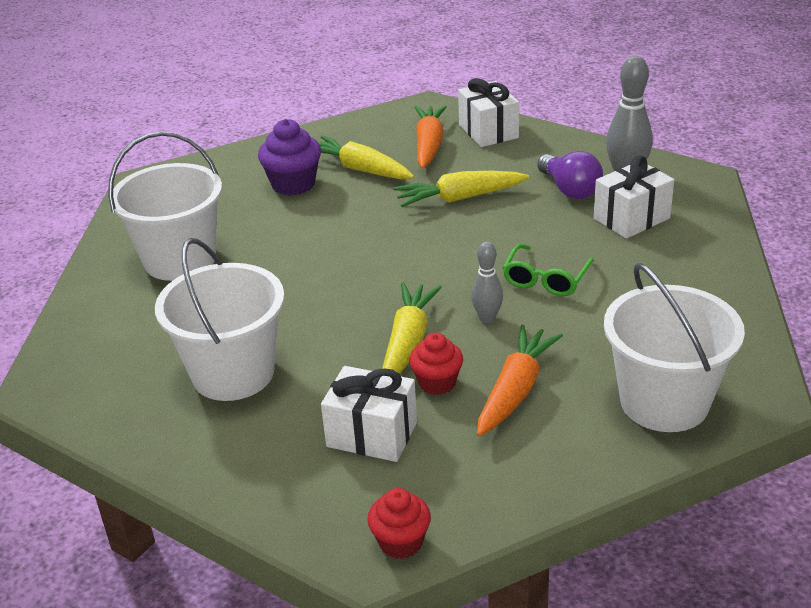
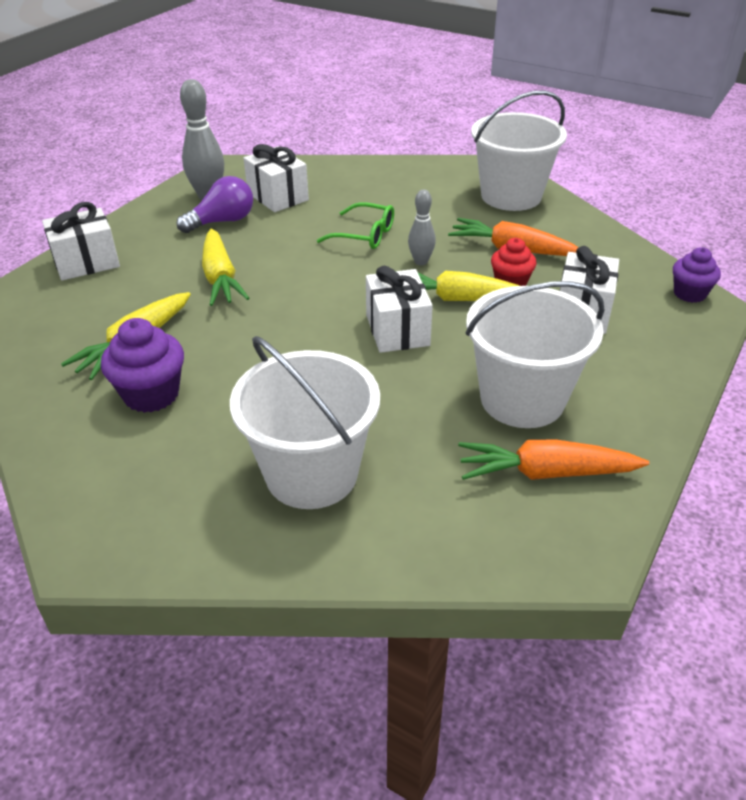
camera: 95 degrees left, 5 degrees up
red cupcake [367,488,431,559] -> purple cupcake [673,247,721,303]
orange carrot [415,105,447,168] -> orange carrot moved to [458,439,649,480]
none -> white gift [366,265,433,353]

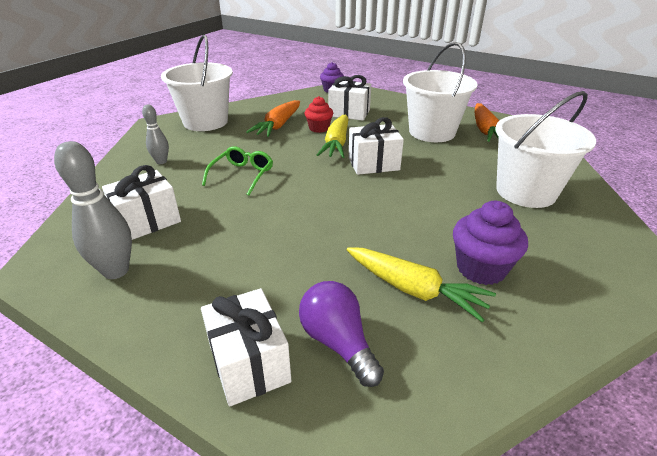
camera: 90 degrees left, 5 degrees down
purple light bulb [176,176,253,233] -> purple light bulb moved to [299,281,384,387]
yellow carrot [202,229,249,306] -> none
grey bowling pin [408,190,436,265] -> grey bowling pin moved to [142,105,169,164]

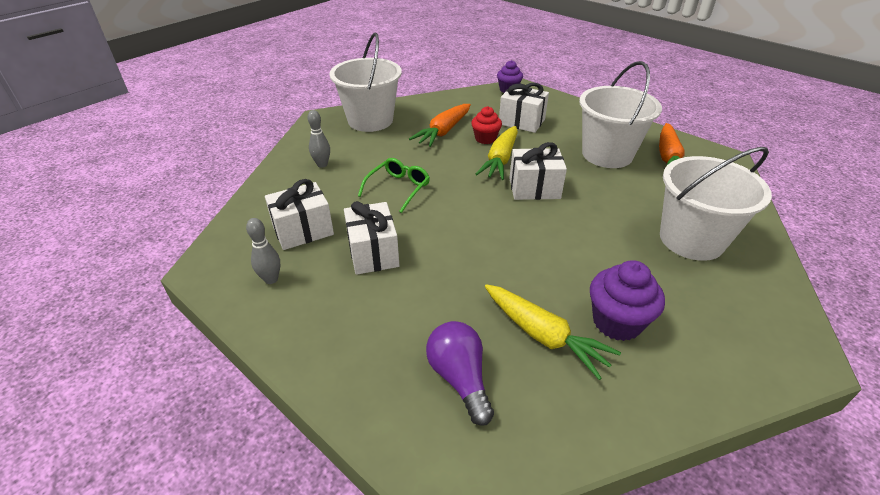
camera: 10 degrees right, 5 degrees up
grey bowling pin [54,141,132,279] -> grey bowling pin [246,218,281,284], size x0.60
white gift [201,288,291,407] -> white gift moved to [344,201,399,275]

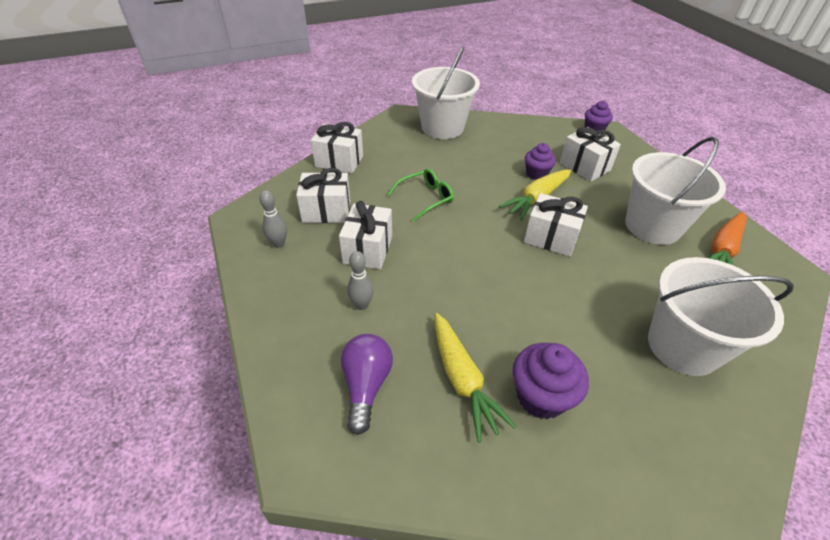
camera: 25 degrees right, 5 degrees up
grey bowling pin [308,110,330,168] -> grey bowling pin moved to [347,251,374,310]
orange carrot [409,104,471,147] -> none
red cupcake [471,106,502,144] -> purple cupcake [525,143,556,180]
none -> white gift [311,122,363,173]

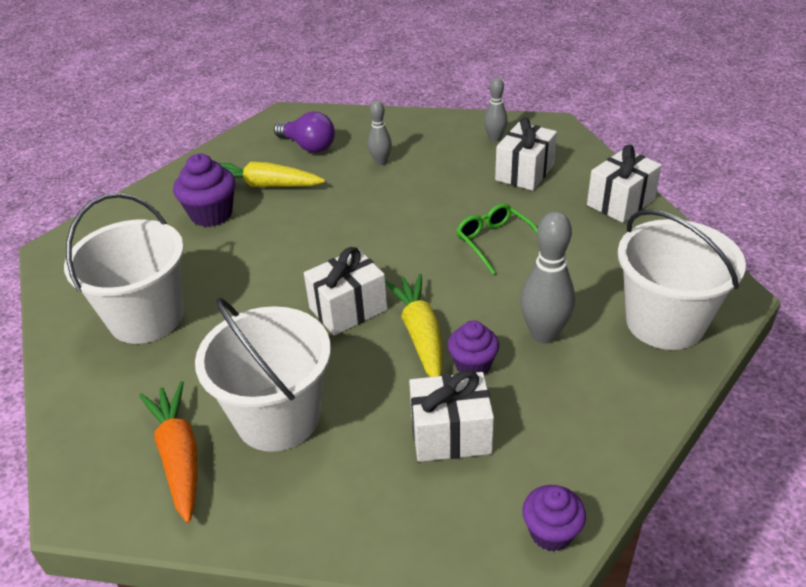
camera: 125 degrees right, 5 degrees down
white gift [339,201,392,269] -> none
green glasses [387,168,454,222] -> green glasses turned 150 degrees clockwise [456,203,538,274]
none -> grey bowling pin [520,211,575,344]

